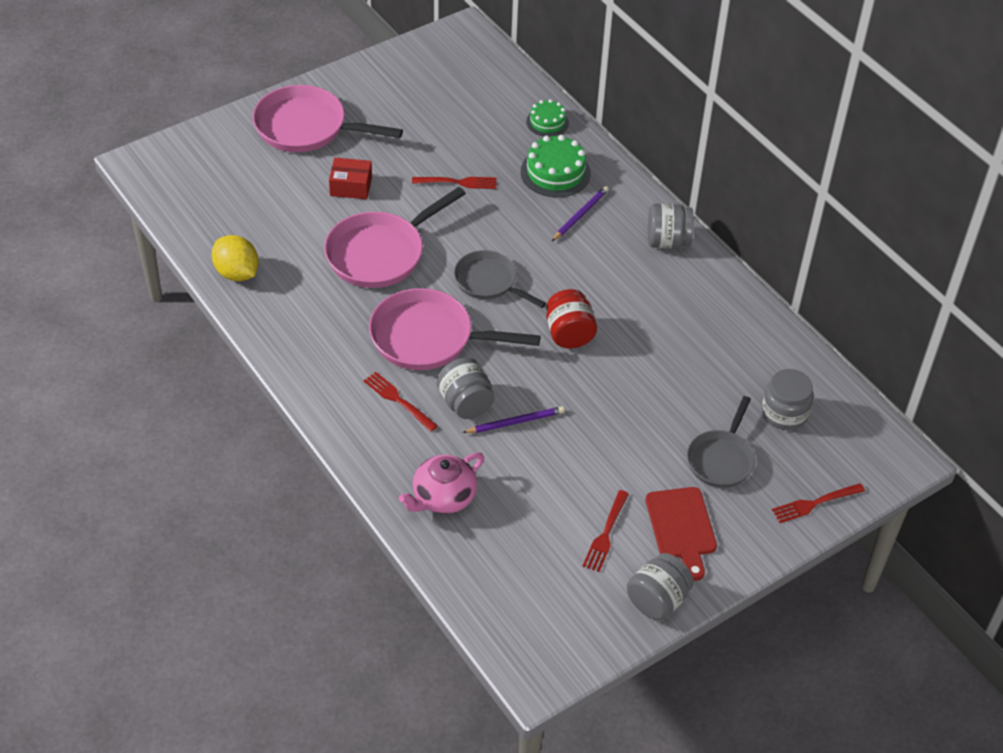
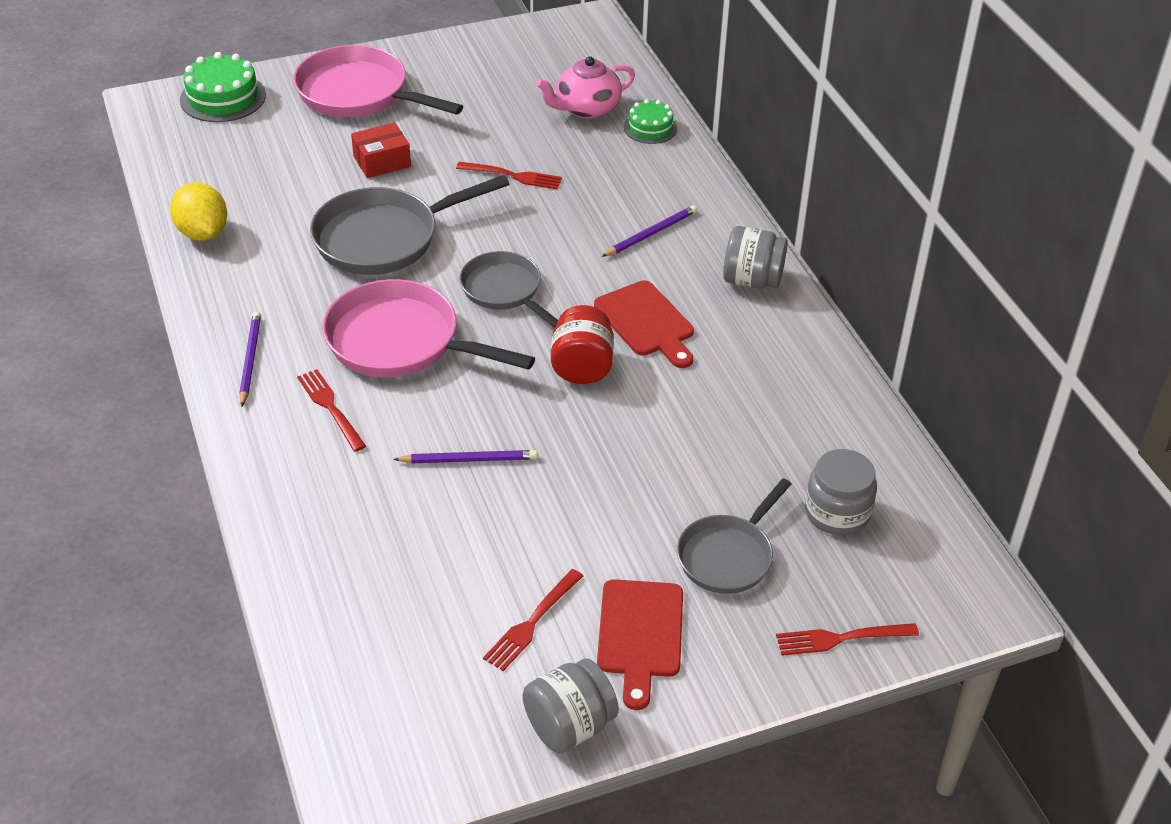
camera: 15 degrees right, 5 degrees down
pink pan [324,187,466,288] -> grey pan [310,175,509,275]
red box [329,158,372,199] -> red box turned 45 degrees counterclockwise [351,123,411,178]
pink teapot [399,452,484,514] -> pink teapot moved to [536,56,635,119]
grey jar [436,358,495,419] -> none
green cake [521,135,591,197] -> green cake moved to [180,52,266,122]
none -> purple pencil [239,311,261,407]
none -> red cutting board [594,280,694,368]

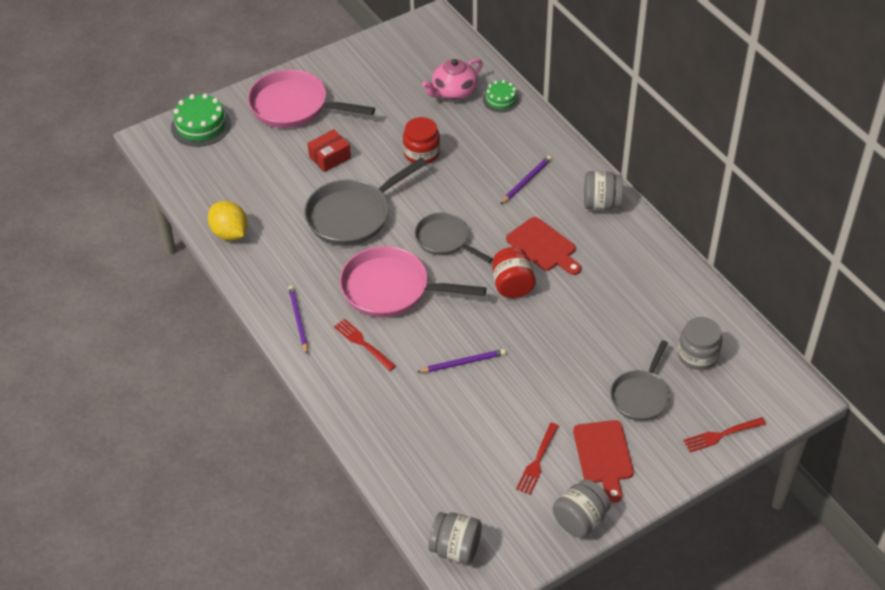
camera: 10 degrees left, 5 degrees up
red fork [456,162,562,190] -> red jar [403,117,440,164]
none -> grey jar [428,512,482,564]

